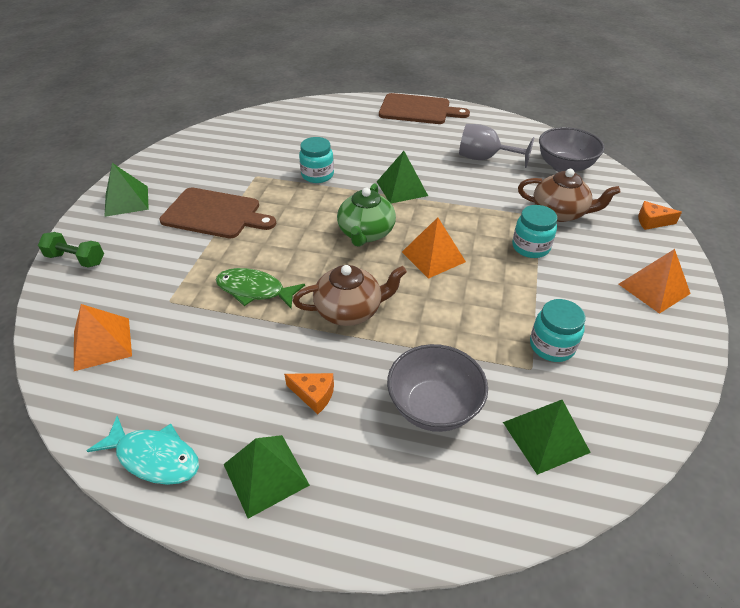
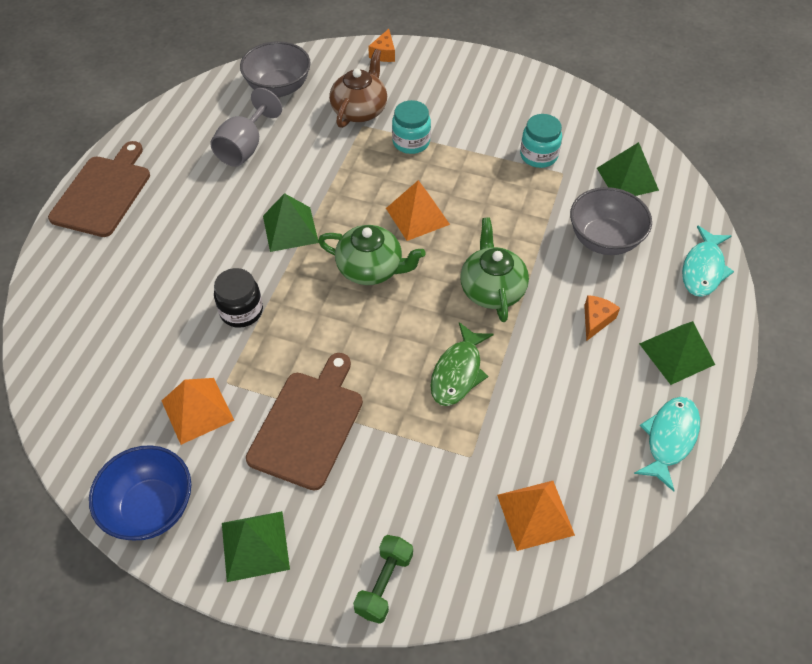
camera: 85 degrees left, 10 degrees up
brown teapot [293,265,407,326] -> green teapot [460,217,529,322]
turquoise jar [299,137,334,183] -> black jar [214,268,263,328]
orange pyramid [619,249,691,314] -> orange pyramid moved to [162,378,234,445]
none -> blue bowl [89,445,191,540]
none -> turquoise fish [682,225,734,297]

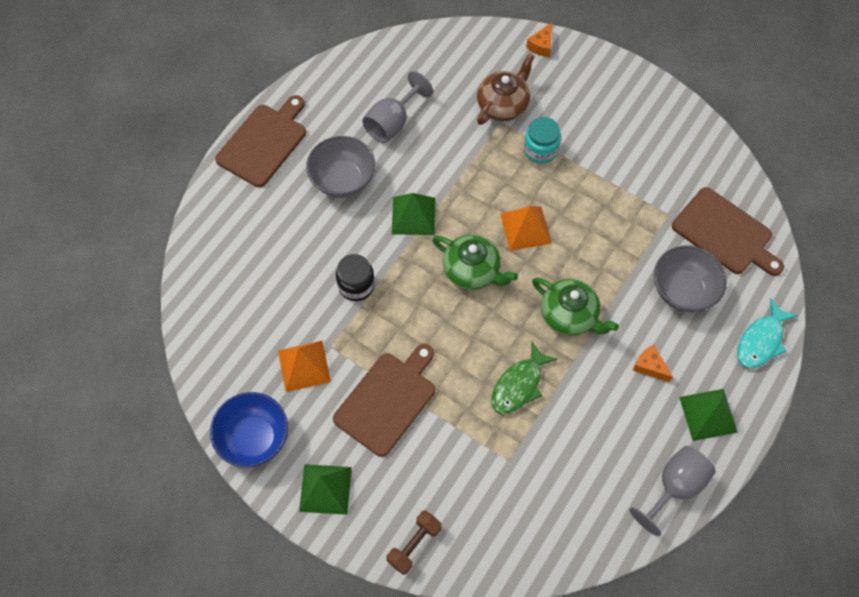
camera: 15 degrees right, 10 degrees up
grey bowl [240,41,311,97] -> grey bowl moved to [306,136,375,198]
green dumbbell [353,535,413,624] -> brown dumbbell [386,510,442,575]
green teapot [460,217,529,322] -> green teapot turned 120 degrees clockwise [532,277,619,336]
orange pyramid [497,481,575,551] -> none
turquoise jar [520,114,562,168] -> none
orange cheese [584,295,620,341] -> orange cheese turned 90 degrees counterclockwise [633,345,673,382]
green pyramid [597,142,659,196] -> brown cutting board [672,187,784,276]
turquoise fish [634,397,700,491] -> grey goblet [629,446,716,536]

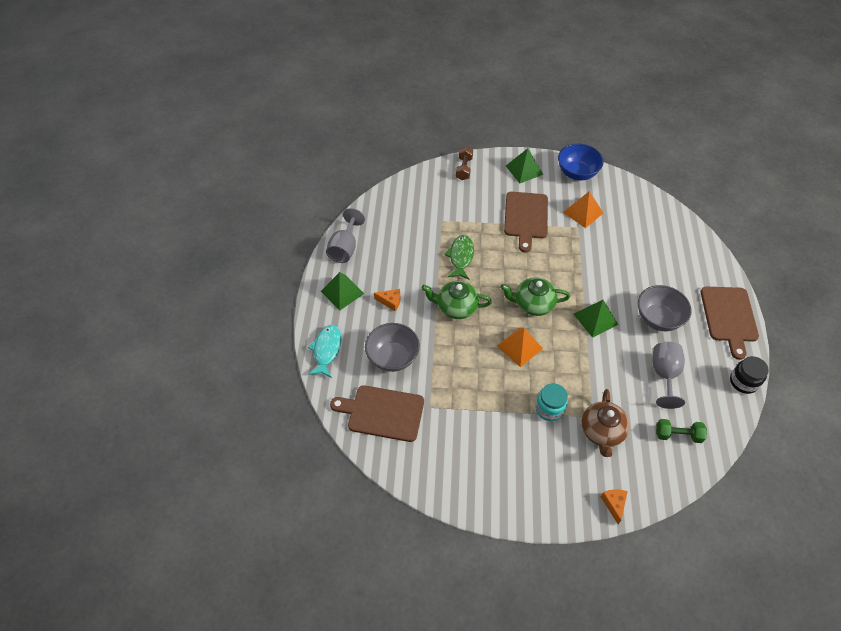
camera: 150 degrees right, 10 degrees down
black jar [336,254,375,301] -> black jar moved to [730,356,769,394]
none -> green dumbbell [656,419,707,443]

